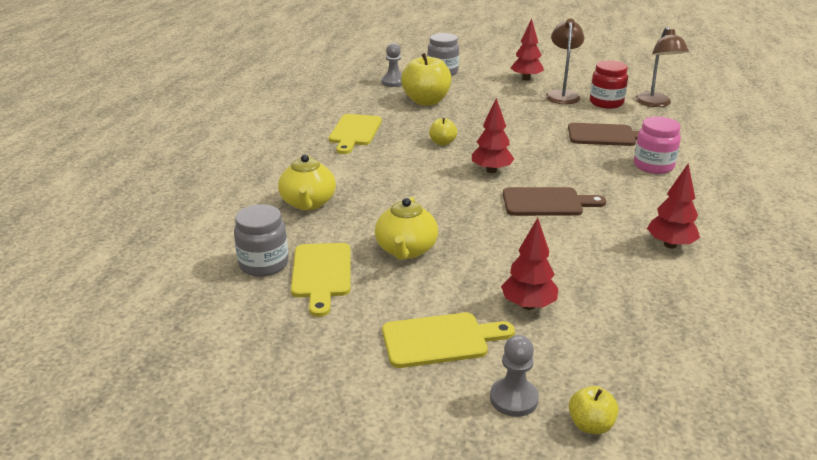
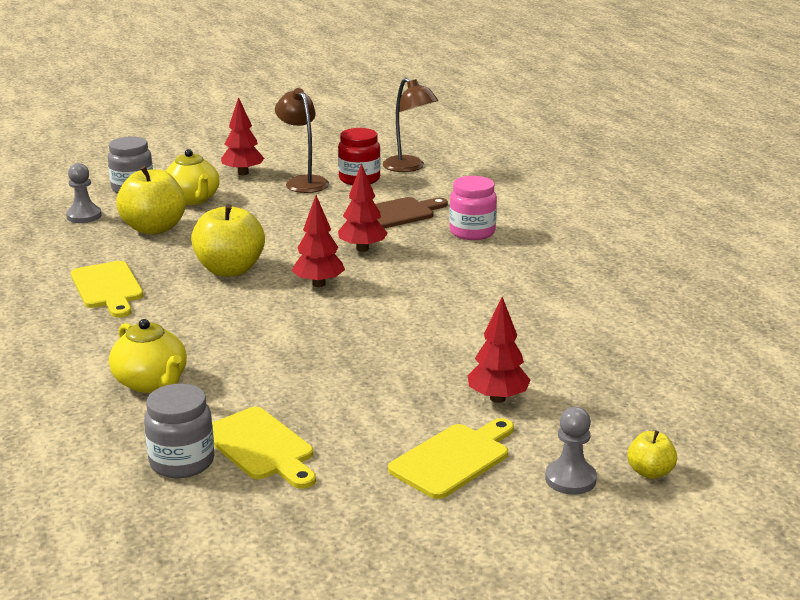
camera: 35 degrees left, 5 degrees down
yellow teapot [375,197,438,260] -> yellow teapot moved to [166,149,219,205]
yellow apple [429,118,457,146] -> yellow apple [191,204,265,277], size x2.01
brown cutting board [503,187,606,216] -> none
red tree [647,163,700,249] -> red tree moved to [338,164,388,252]

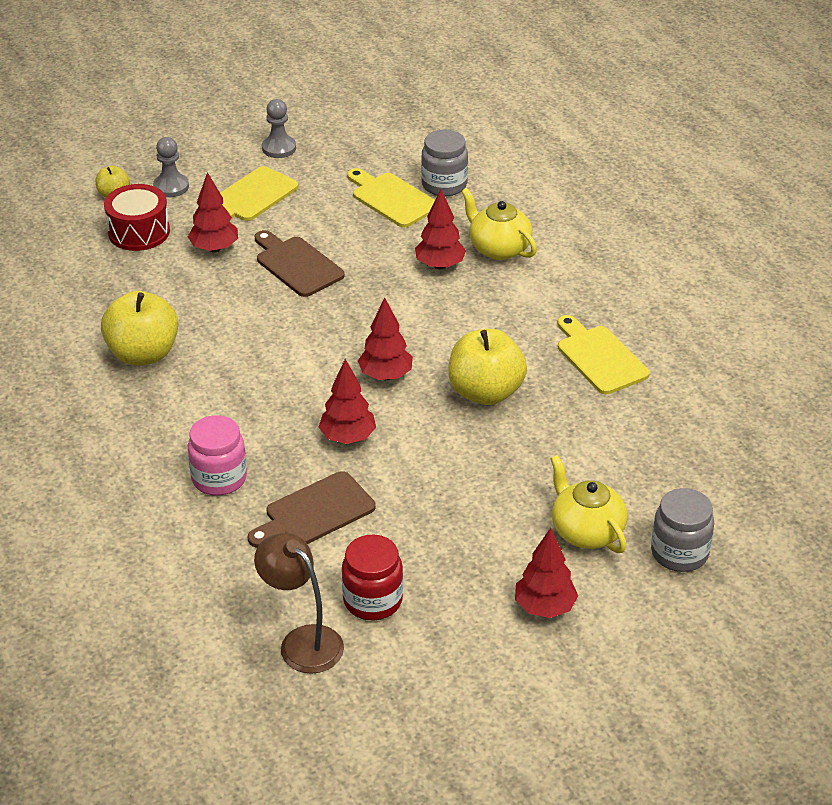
camera: 175 degrees right, 15 degrees up
grey pawn [66,163,102,223] -> grey pawn moved to [262,99,296,158]
yellow apple [116,166,186,235] -> yellow apple moved to [101,291,178,365]
brown lamp [275,88,329,193] -> none
none -> red drum [104,184,170,251]
none -> brown cutting board [255,230,345,297]
none -> red tree [415,189,466,269]

